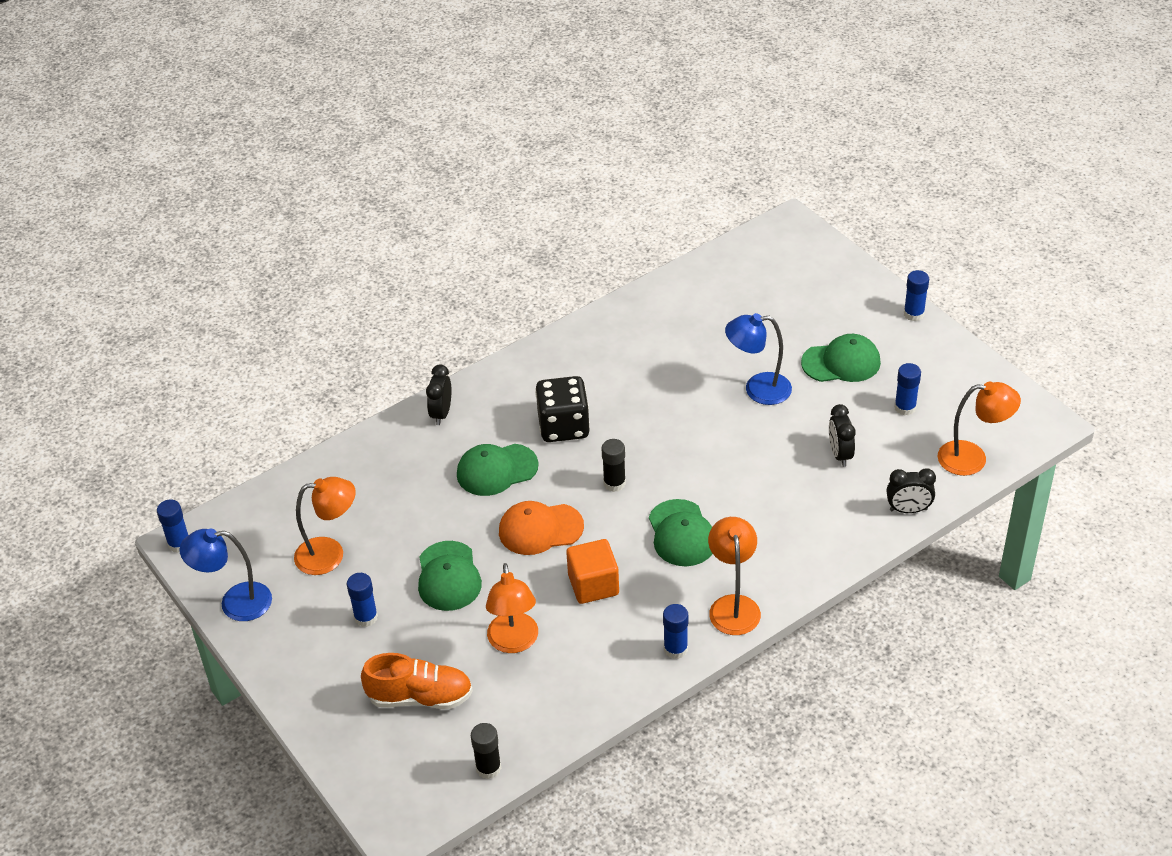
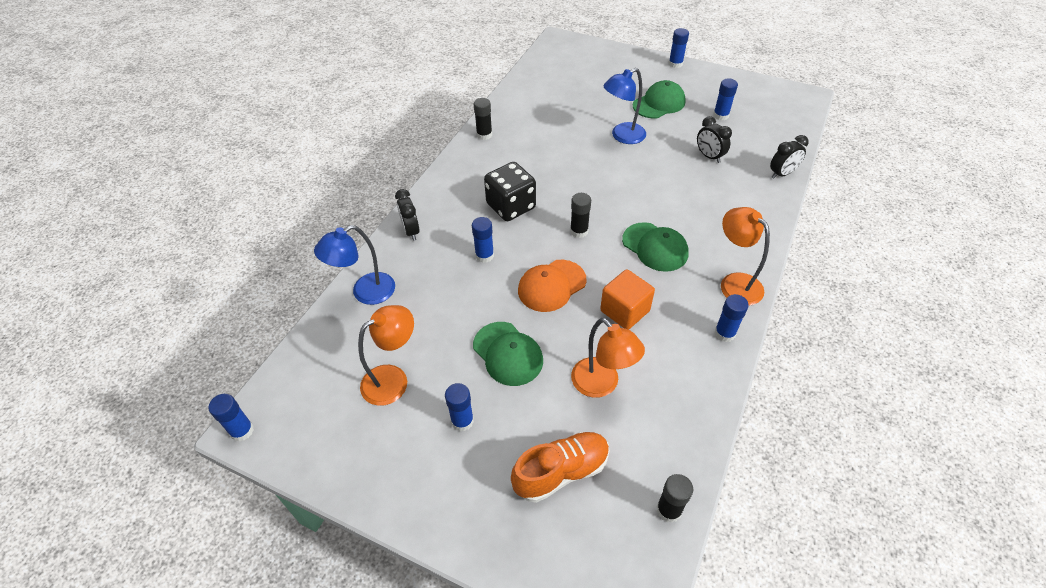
camera: 30 degrees left, 5 degrees up
blue lamp [179,529,272,621] -> blue lamp moved to [314,225,395,305]
green cap [457,444,539,496] -> blue glue stick [472,217,494,263]
orange lamp [938,382,1021,476] -> none
none -> black glue stick [474,98,492,140]

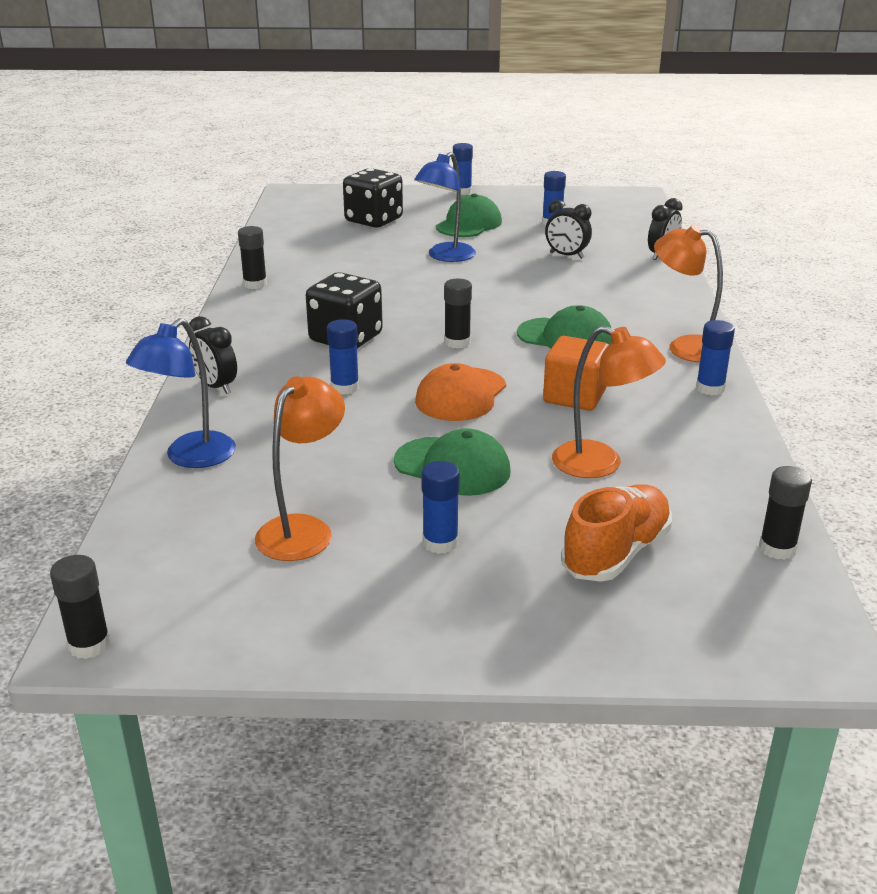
camera: 25 degrees left, 20 degrees down
blue glue stick [208,394,254,441] -> black glue stick [50,555,110,659]
none -> black dice [343,168,403,228]

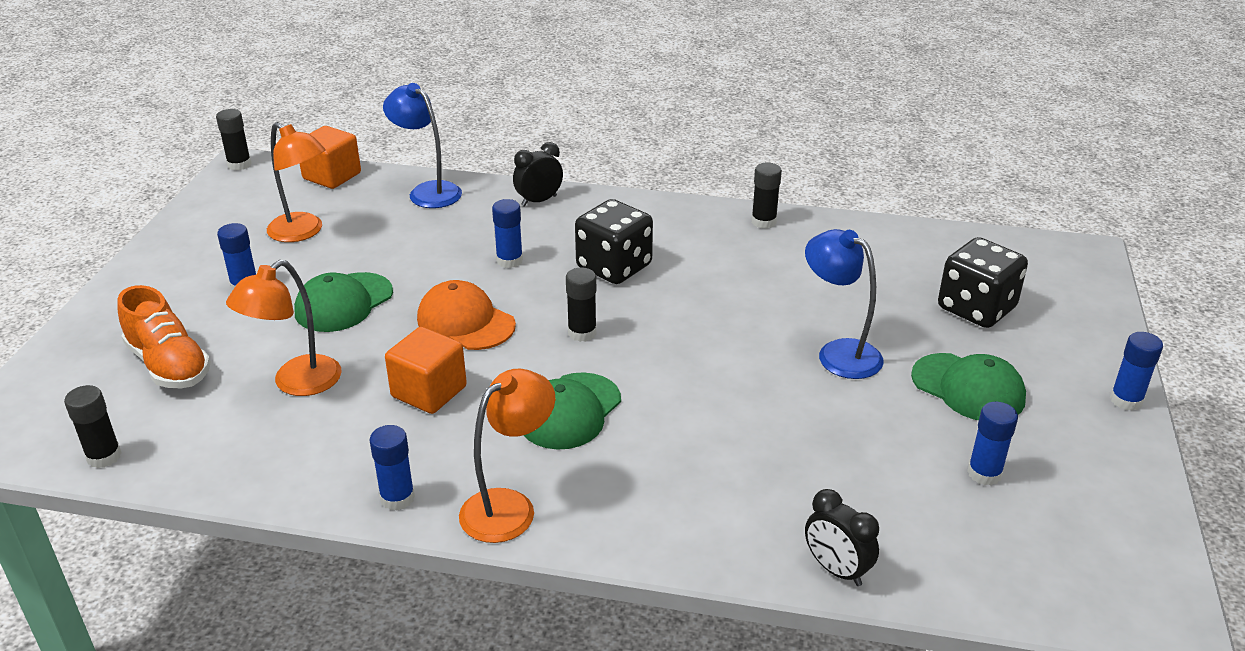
camera: 100 degrees right, 5 degrees up
black clock [545,200,592,259] -> none
none -> orange cube [300,126,361,189]

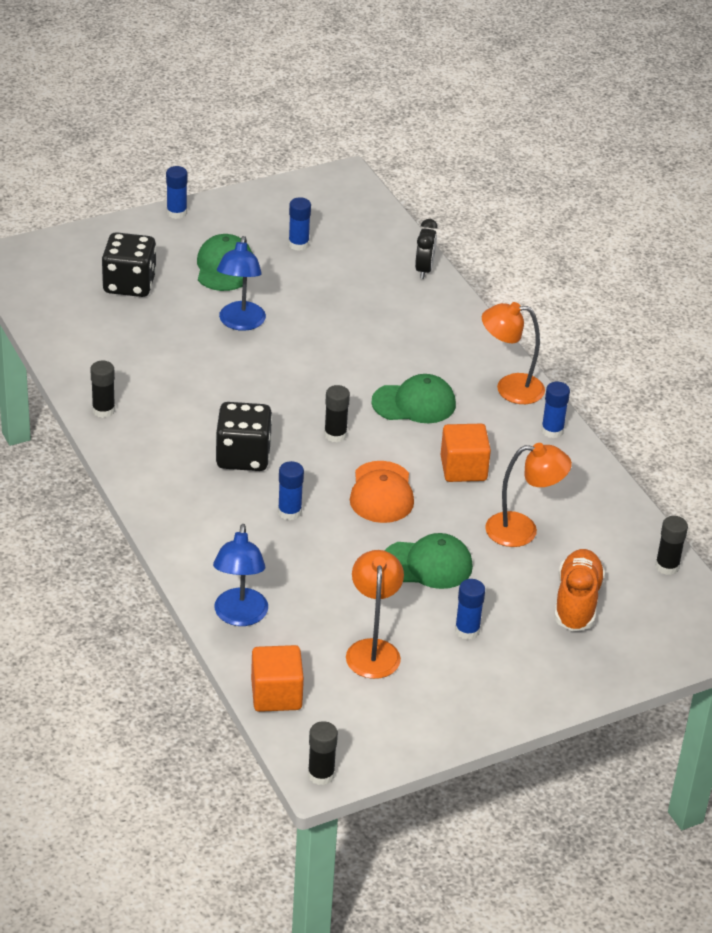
camera: 130 degrees left, 5 degrees up
black clock [513,142,563,207] -> none

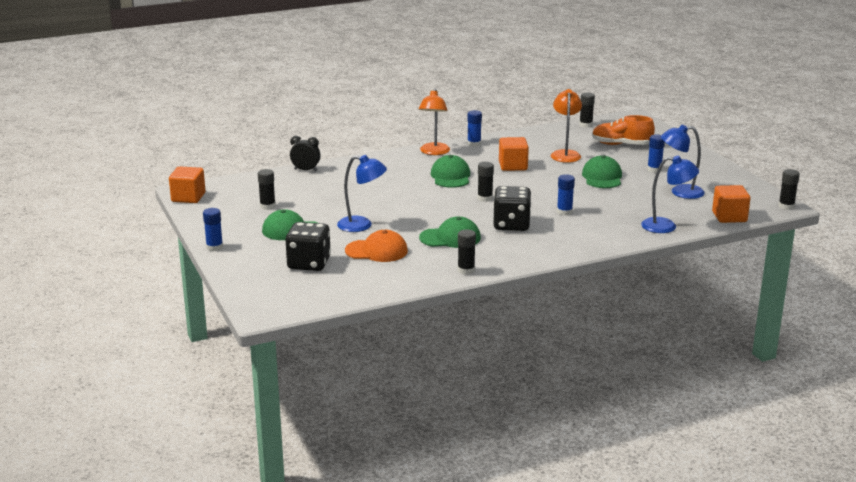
camera: 85 degrees left, 15 degrees down
blue glue stick [288,197,311,251] -> black glue stick [258,169,276,210]
orange lamp [346,550,404,679] -> blue lamp [661,125,705,199]
orange cap [350,461,414,523] -> orange cap moved to [345,230,408,262]
none -> orange cube [169,166,205,203]
none -> green cap [419,216,481,248]

